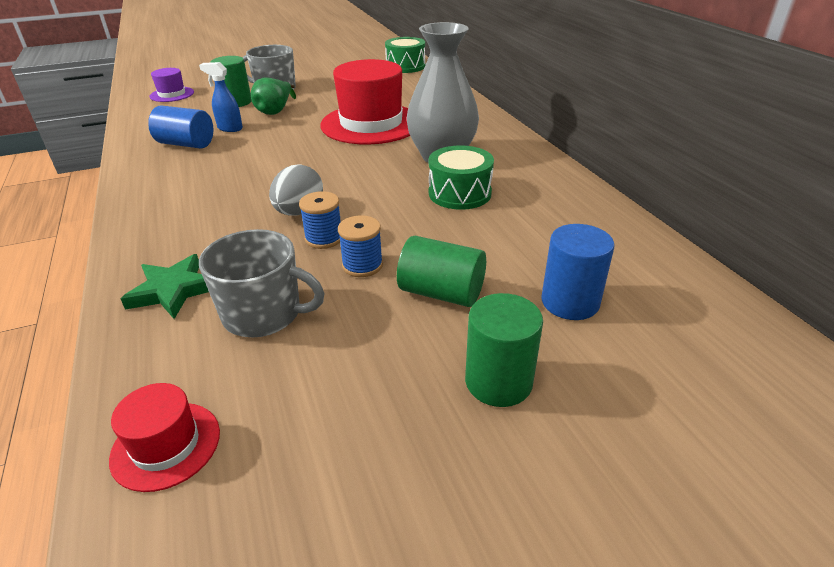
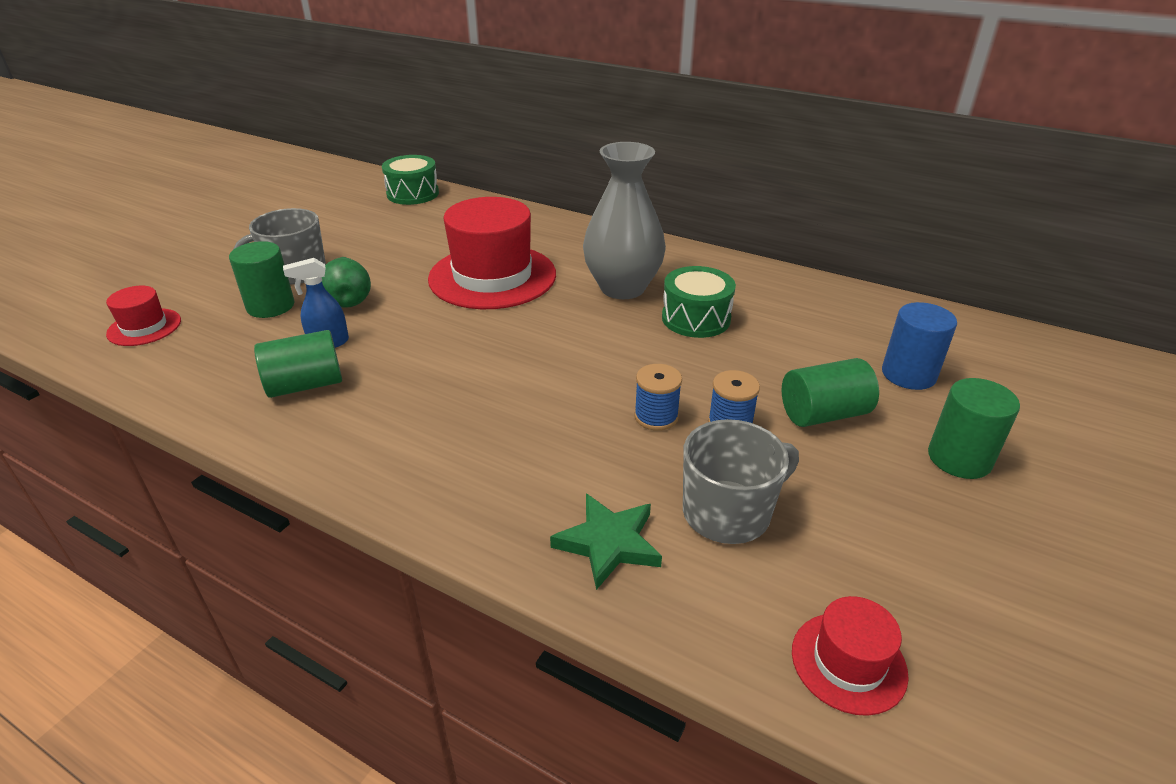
camera: 40 degrees left, 0 degrees up
blue cylinder [148,105,213,149] -> green cylinder [254,330,342,398]
purple hat [149,68,194,102] -> red hat [106,286,181,346]
grey egg [269,165,323,216] -> none

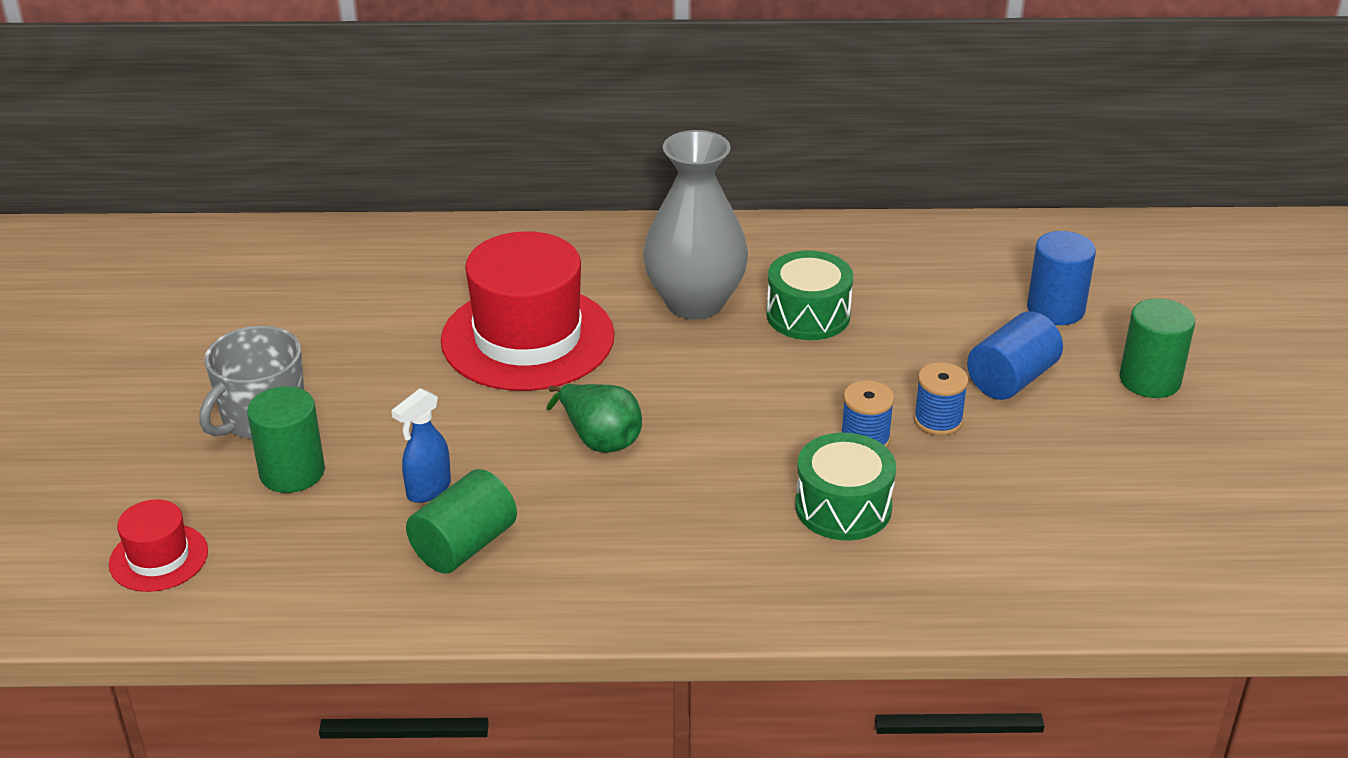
camera: 30 degrees left, 0 degrees up
green pear [322,257,371,308] -> green pear moved to [547,384,642,453]
green drum [382,155,439,205] -> green drum moved to [795,433,896,540]
green star [550,494,662,590] -> none
grey mug [683,419,799,544] -> none
green cylinder [782,358,879,427] -> blue cylinder [967,312,1063,400]
red hat [792,596,909,716] -> none

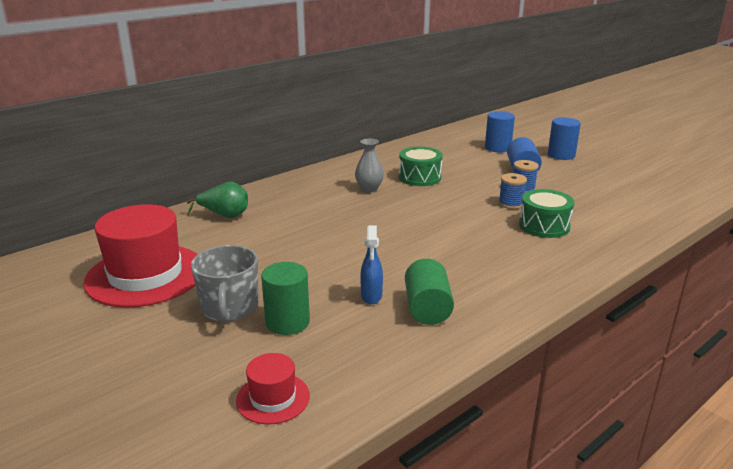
camera: 40 degrees left, 10 degrees down
red hat [441,231,615,391] -> red hat moved to [83,204,198,307]
green pear [547,384,642,453] -> green pear moved to [187,182,248,218]
grey vase [643,130,748,320] -> grey vase [355,139,384,192], size x0.53
green cylinder [1120,298,1195,398] -> blue cylinder [548,117,581,160]

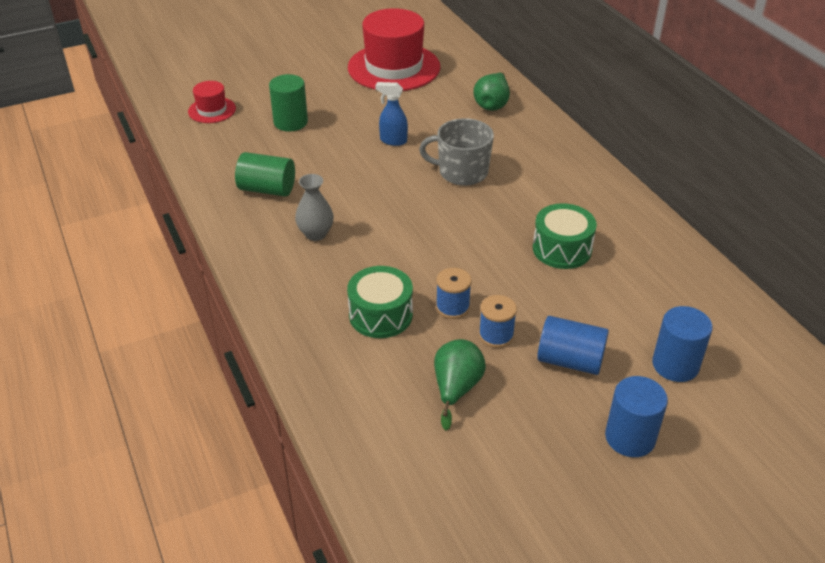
camera: 105 degrees right, 15 degrees up
grey mug [191,245,258,323] -> grey mug moved to [419,118,494,186]
grey vase [355,139,384,192] -> grey vase moved to [295,174,334,241]
blue spray bottle [360,226,383,304] -> blue spray bottle moved to [375,82,408,146]
none -> green pear [434,339,486,430]

